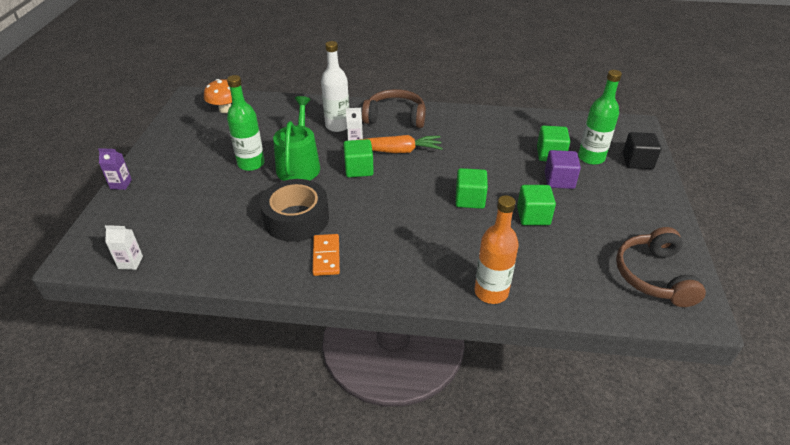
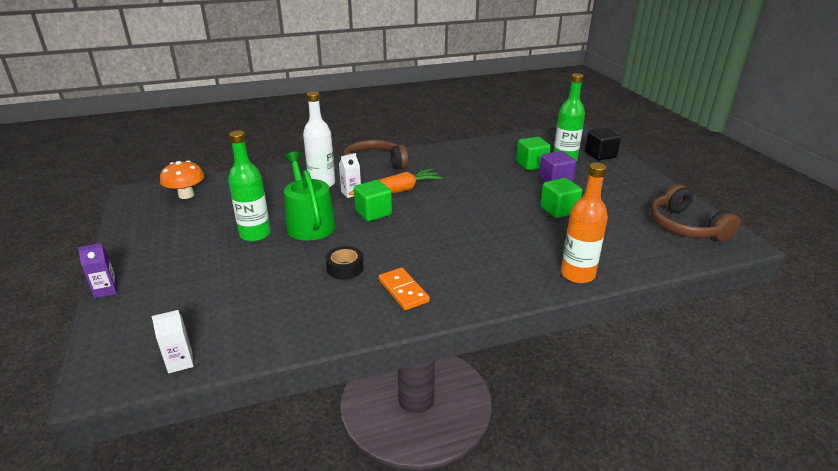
camera: 25 degrees left, 10 degrees down
black tape [260,179,329,242] -> black tape [326,246,364,279], size x0.51
green cube [455,168,488,209] -> none

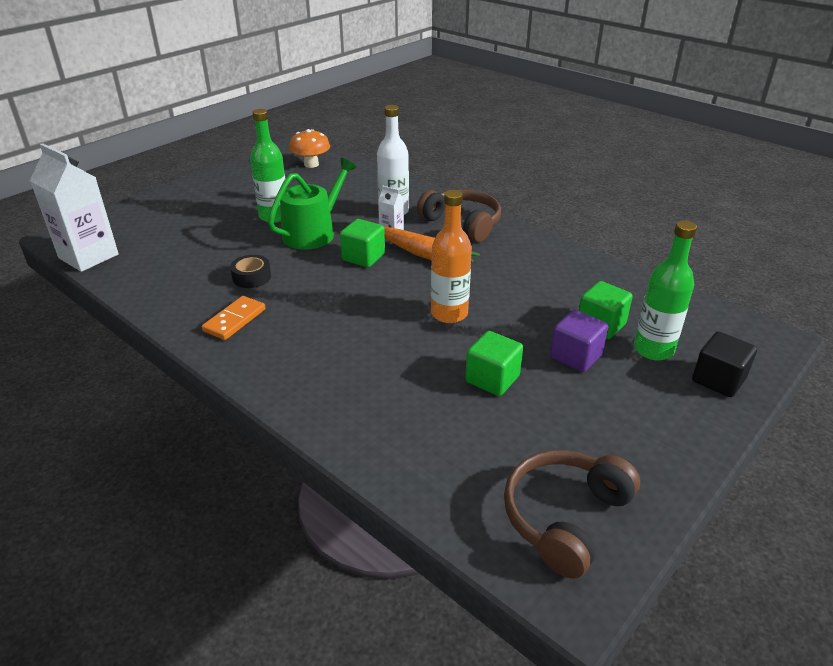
camera: 60 degrees right, 5 degrees up
purple carton [78,243,118,299] -> none
white carton [151,310,194,373] -> white carton [30,143,119,272], size x2.20
orange bottle [561,163,608,283] -> orange bottle moved to [431,190,472,323]

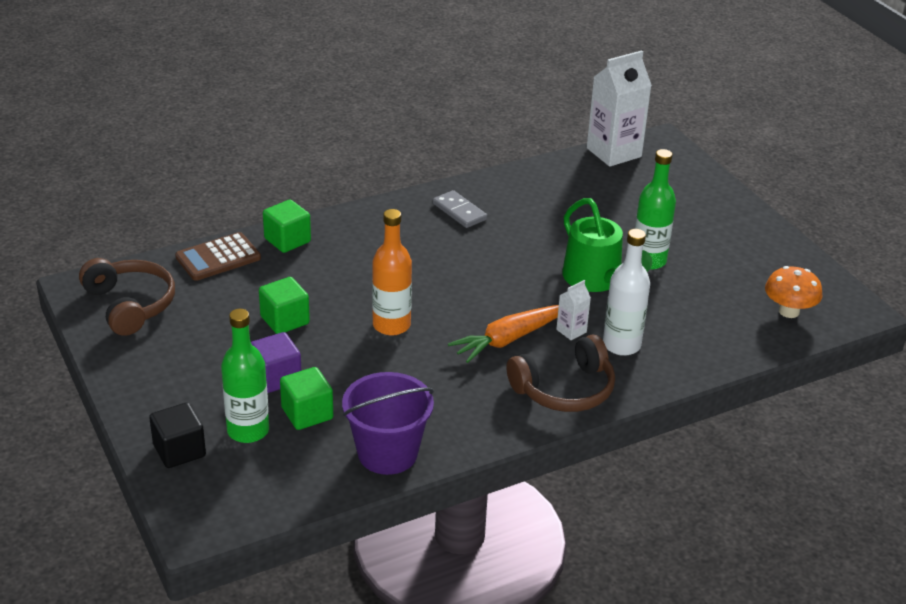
camera: 110 degrees right, 0 degrees up
orange domino [202,296,265,340] -> grey domino [433,190,487,228]
black tape [230,255,271,288] -> none
green cube [340,219,385,267] -> green cube moved to [263,200,311,253]
none -> brown calculator [175,232,261,281]
none -> purple bucket [342,372,434,475]

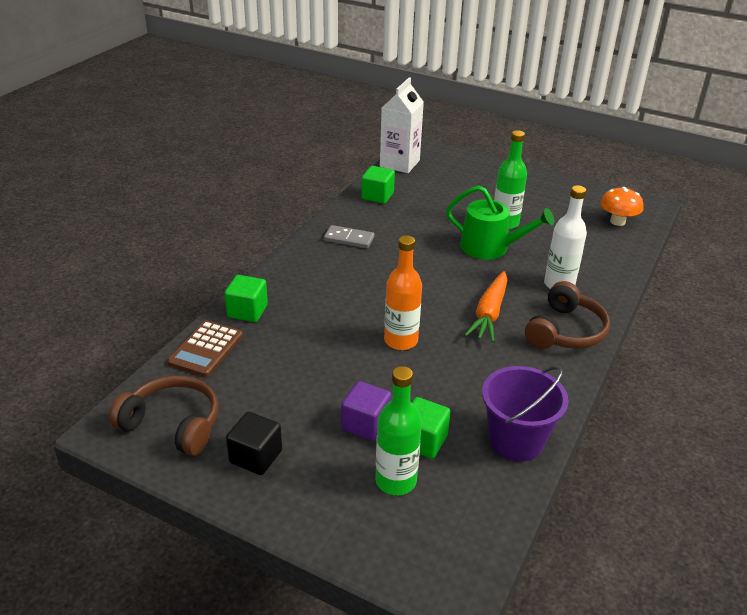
camera: 35 degrees left, 0 degrees up
black cube [149,402,206,468] -> black cube moved to [226,412,282,475]
green cube [259,277,310,334] -> green cube moved to [361,166,395,204]
white carton [556,280,591,340] -> none

